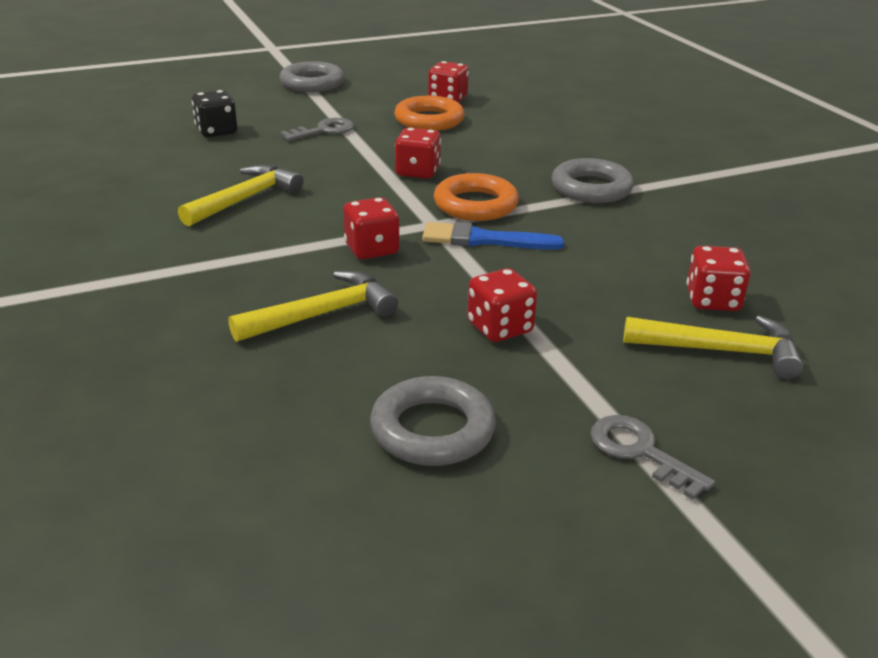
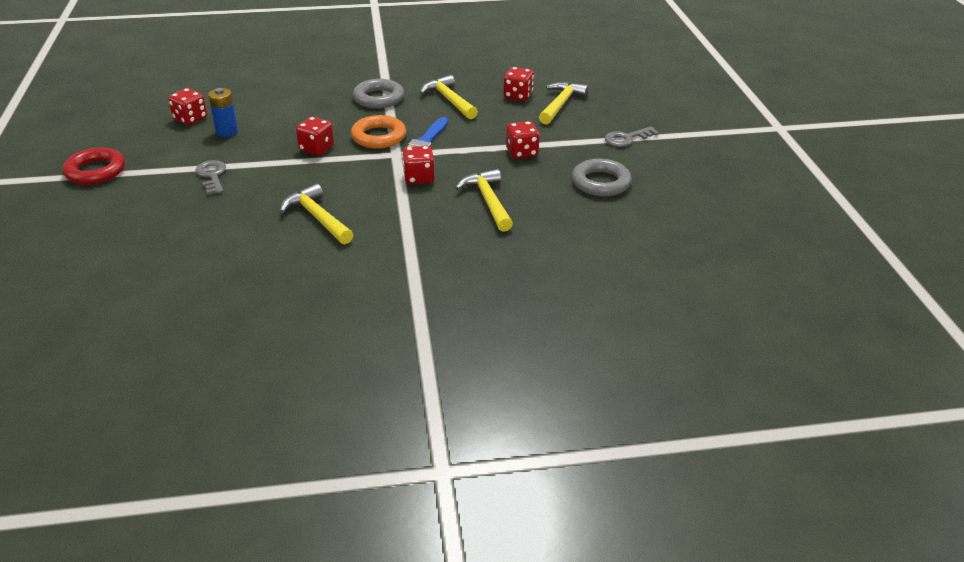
camera: 75 degrees left, 5 degrees up
black dice [192,90,237,137] -> none
grey ring [279,61,344,92] -> red ring [63,148,125,185]
orange ring [394,96,465,131] -> blue battery [208,88,238,137]
none -> yellow hammer [420,75,478,119]

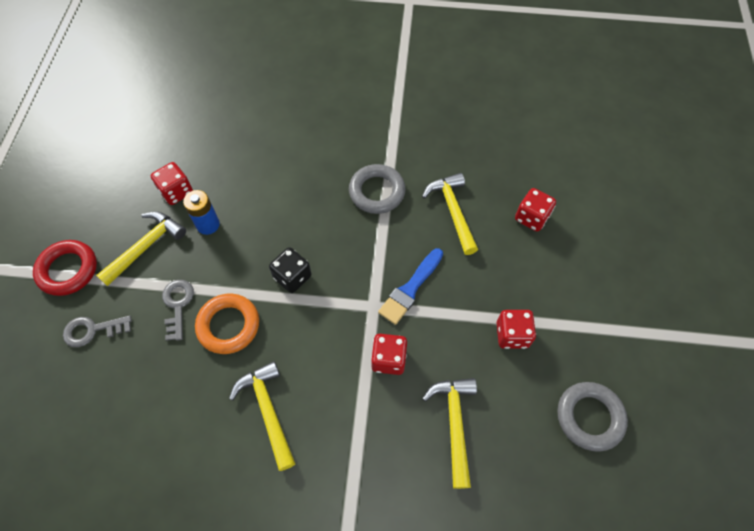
camera: 15 degrees right, 25 degrees up
red dice [296,117,334,155] -> black dice [269,247,311,293]
orange ring [351,115,406,149] -> orange ring moved to [195,294,259,354]
yellow hammer [539,82,589,125] -> yellow hammer moved to [96,212,186,286]
grey key [605,126,659,147] -> grey key moved to [63,315,132,347]

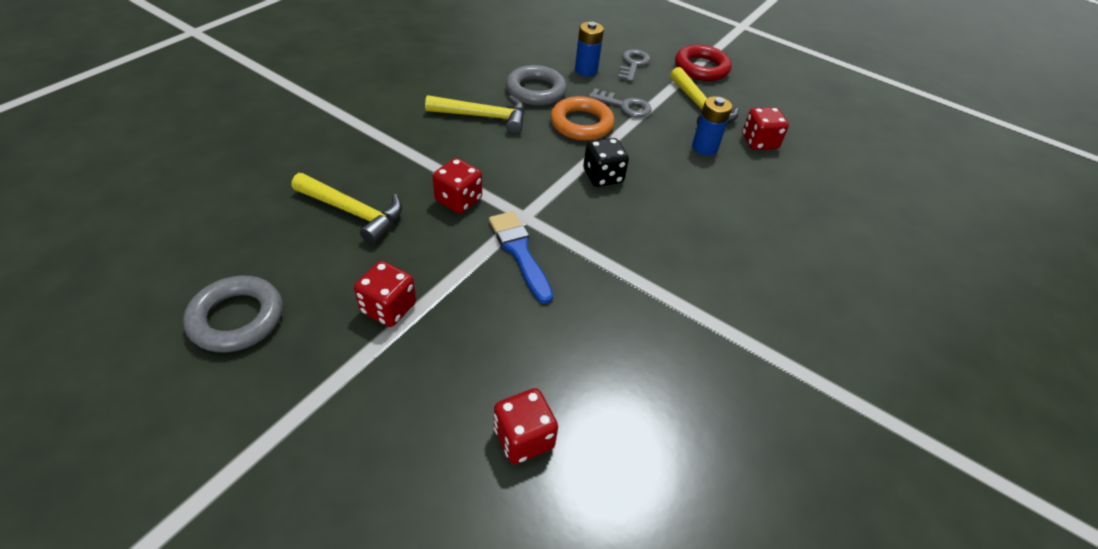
camera: 115 degrees right, 15 degrees down
grey ring [349,164,406,214] -> grey ring moved to [506,65,567,106]
yellow hammer [422,173,478,255] -> none
none -> blue battery [575,22,604,76]

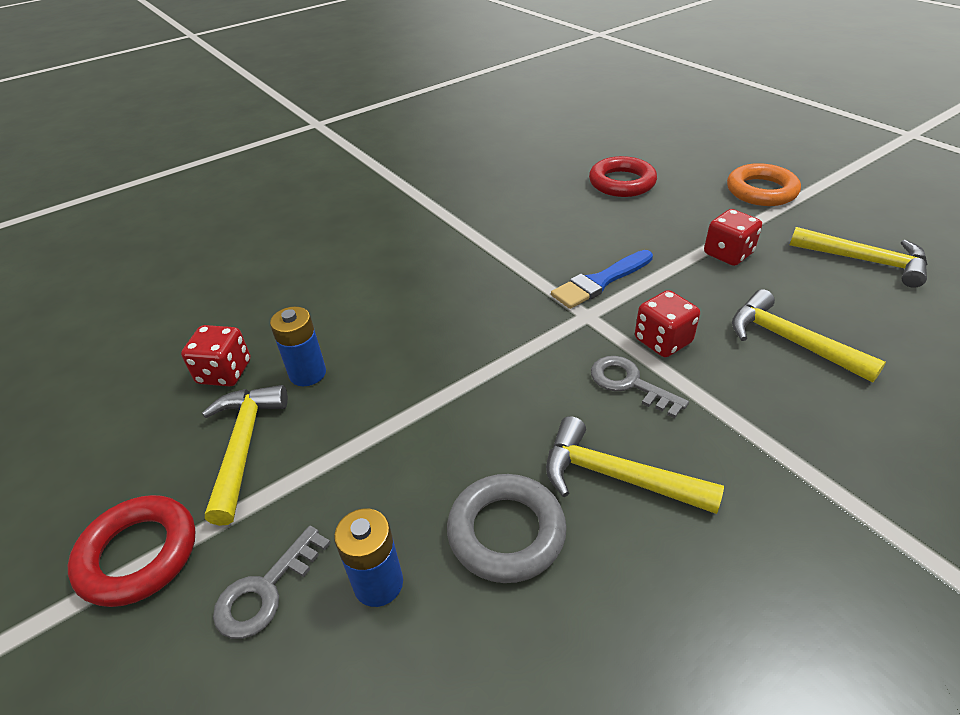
camera: 155 degrees left, 5 degrees down
grey ring [183,276,283,352] -> yellow hammer [790,227,928,288]
blue brush [489,211,553,304] -> blue brush turned 60 degrees clockwise [551,250,653,309]
red dice [494,388,558,464] -> red ring [589,156,657,197]
orange ring [550,96,615,141] -> orange ring moved to [727,163,801,206]
black dice [583,138,629,187] -> none
grey key [589,88,652,117] -> grey key moved to [591,356,689,419]

